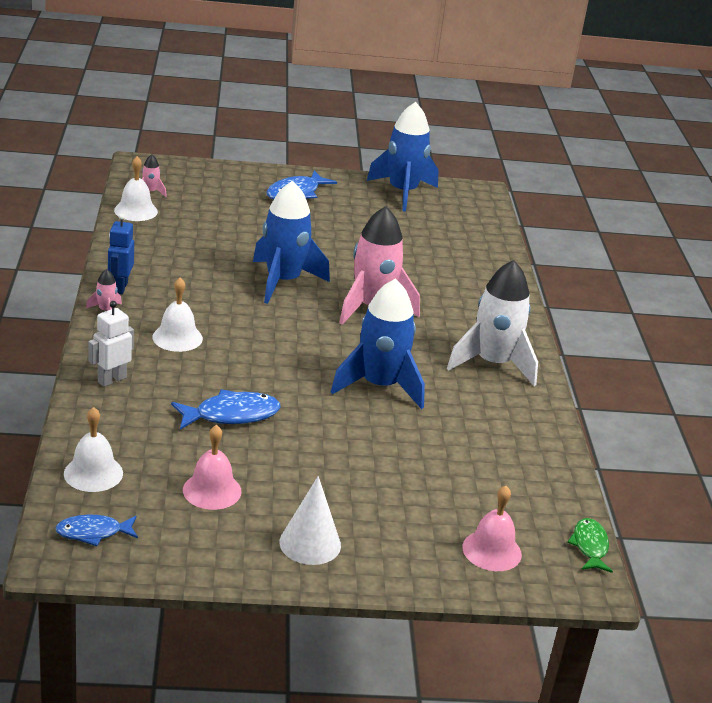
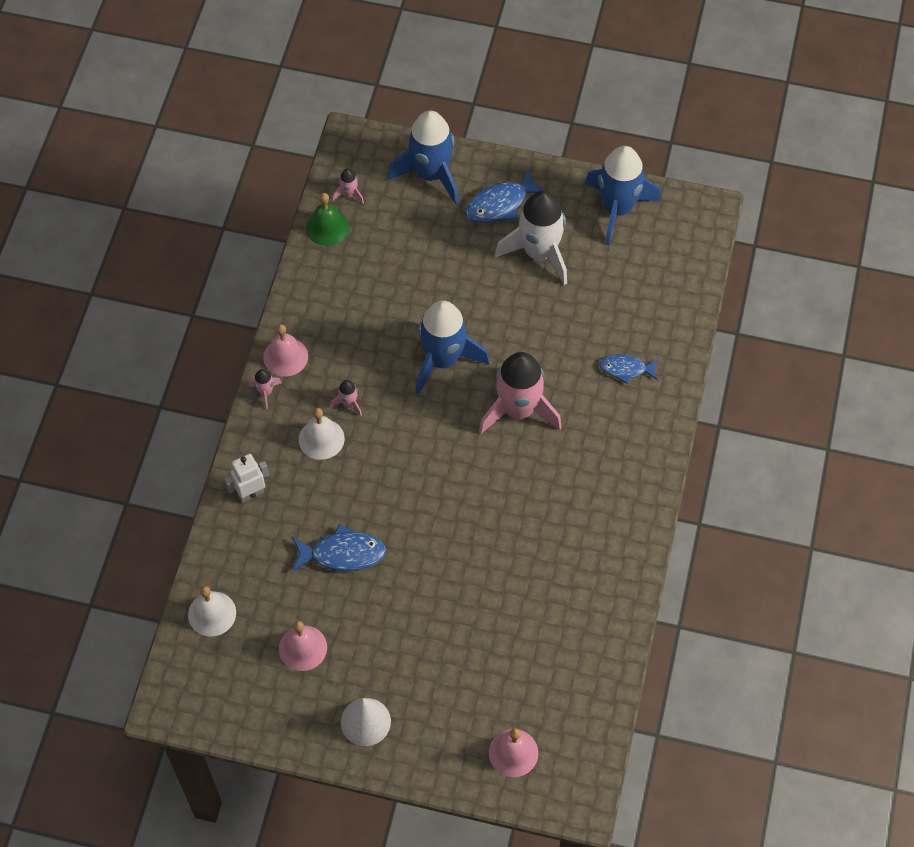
camera: 20 degrees right, 30 degrees up
blue fish [55,515,138,546] -> blue fish moved to [600,354,659,384]
blue robot [108,214,134,294] -> pink bell [263,324,308,377]
white bell [114,156,158,221] -> green bell [306,193,349,246]
blue rocket [331,279,425,409] -> blue rocket moved to [388,111,459,205]
white rocket [447,260,538,386] -> white rocket moved to [495,191,567,285]
green fish [567,518,613,573] -> none
none -> pink rocket [330,380,362,416]

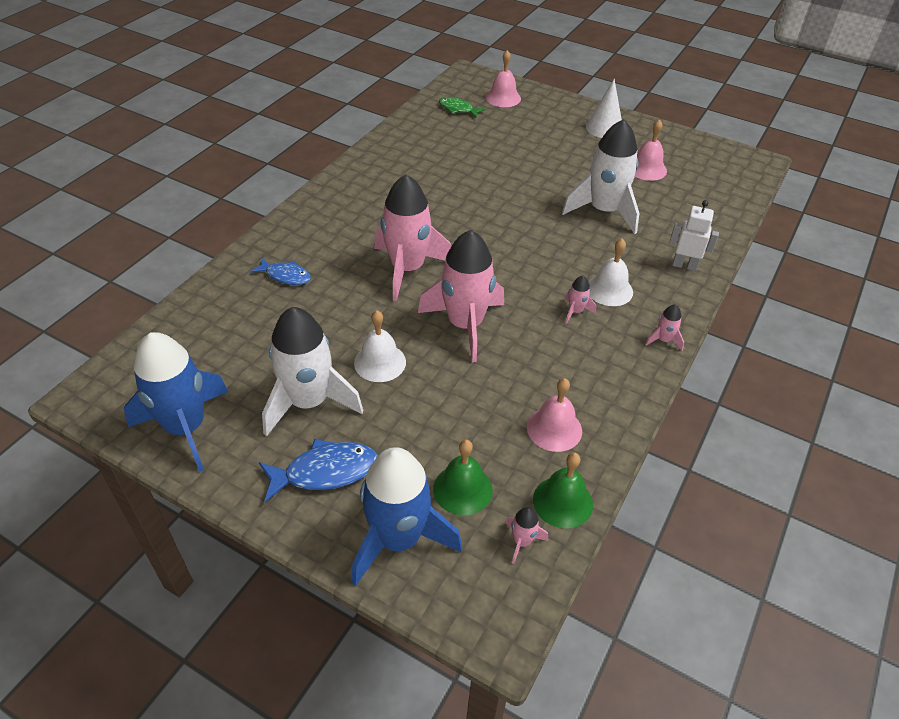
camera: 165 degrees left, 15 degrees down
white bell [188,586,236,636] -> white bell moved to [354,311,406,382]
white robot [225,454,269,503] -> white robot turned 150 degrees counterclockwise [669,200,719,271]
pink bell [263,324,308,377] -> pink bell moved to [527,378,582,452]
blue fish [292,524,386,572] -> white rocket [562,119,639,234]
blue rocket [416,300,490,394] -> pink rocket [418,230,504,363]
none -> green bell [433,439,493,515]
none -> green fish [439,97,485,118]

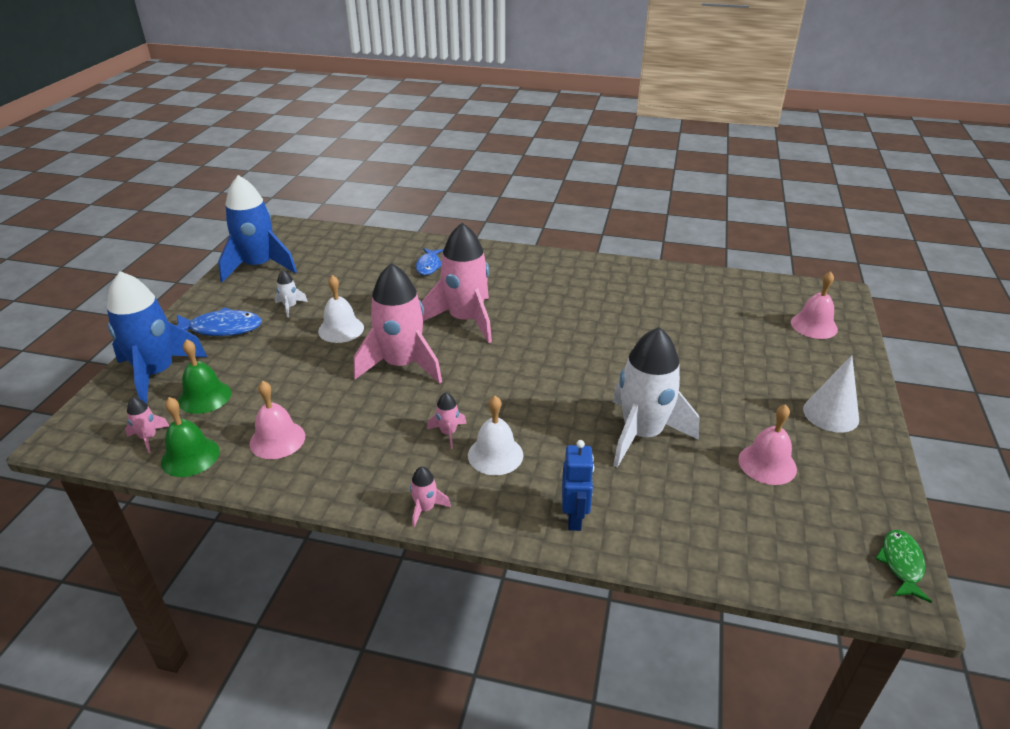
camera: 75 degrees right, 10 degrees down
blue fish [259,439,378,502] -> blue fish turned 60 degrees counterclockwise [176,308,262,336]
white rocket [262,307,363,436] -> white rocket [275,270,308,317], size x0.41
green fish [439,97,485,118] -> green fish moved to [875,530,932,603]
white robot [669,200,719,271] -> blue robot [562,440,594,531]

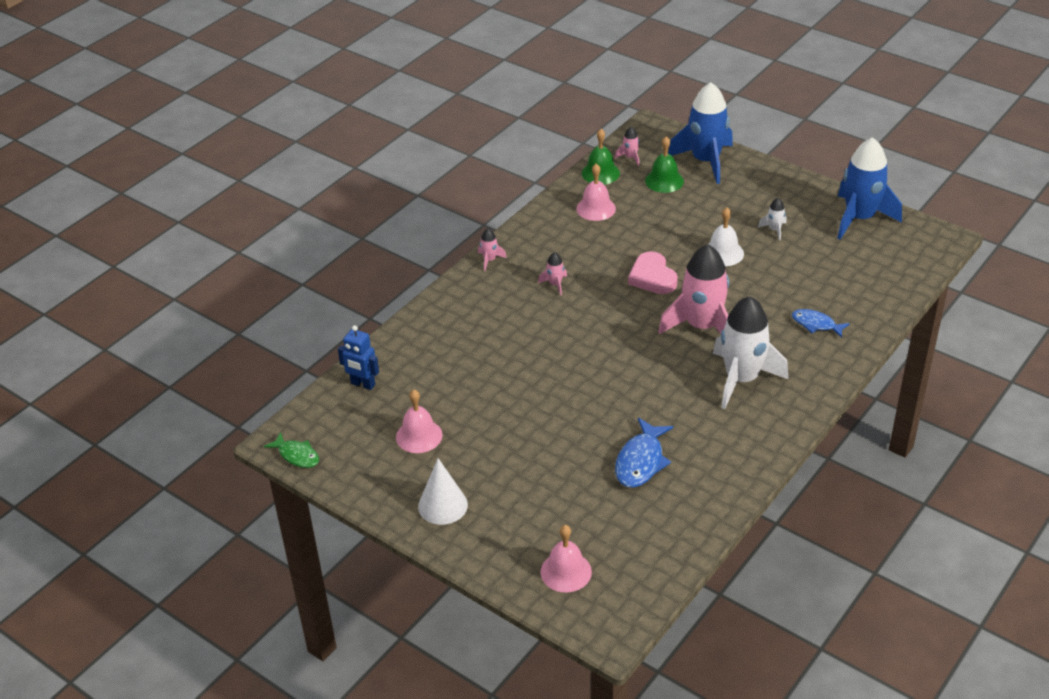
camera: 115 degrees right, 5 degrees up
blue fish [176,308,262,336] -> blue fish moved to [615,418,673,488]
pink rocket [354,263,442,384] -> pink heart [628,251,678,294]
white bell [468,396,523,475] -> none
blue robot [562,440,594,531] -> blue robot moved to [338,325,379,390]
white rocket [613,327,699,468] -> white rocket moved to [713,296,789,409]

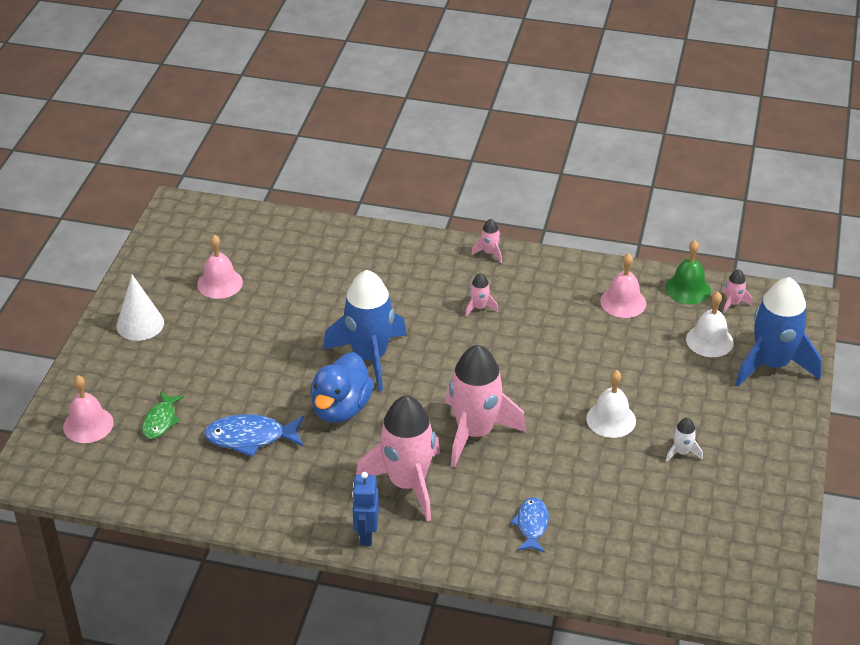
camera: 65 degrees right, 0 degrees up
green fish [264,432,319,468] -> green fish moved to [142,392,184,439]
blue robot [338,325,379,390] -> blue robot moved to [352,472,379,546]
pink heart [628,251,678,294] -> none
green bell [645,136,684,193] -> white bell [686,292,734,357]
white rocket [713,296,789,409] -> pink rocket [356,396,440,522]
blue rocket [837,137,902,240] -> blue rocket moved to [323,270,407,391]
none -> blue duck [310,352,374,423]

